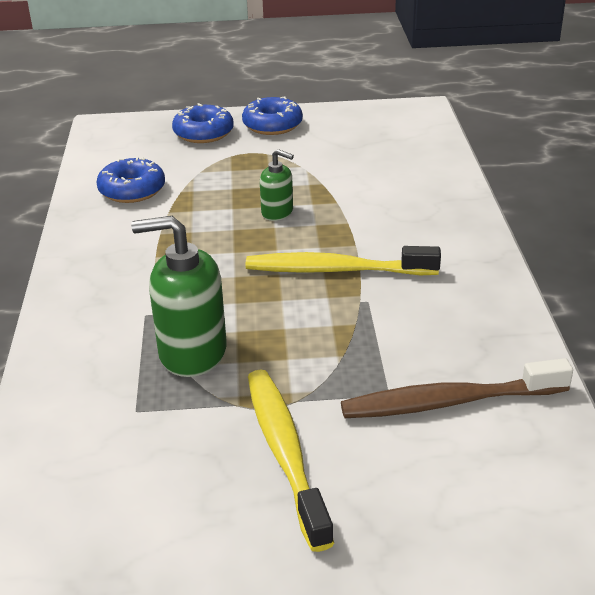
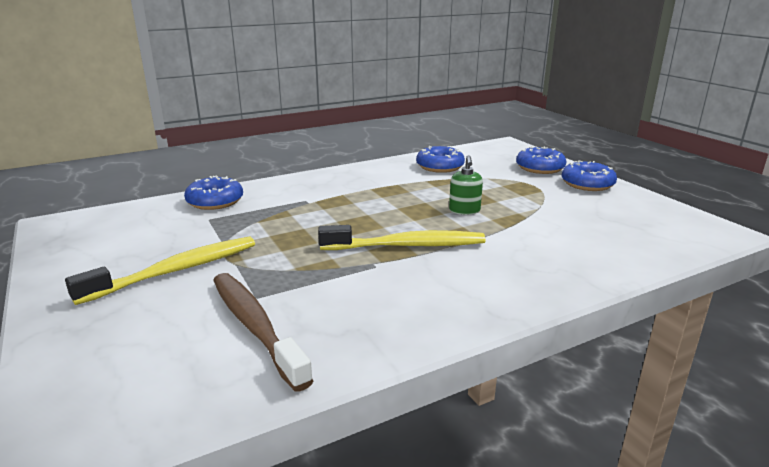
camera: 65 degrees right, 10 degrees down
green soap dispenser [131,216,227,377] -> none
yellow toothbrush [246,246,441,275] -> yellow toothbrush turned 105 degrees clockwise [318,225,486,250]
none -> blue donut [184,176,243,210]

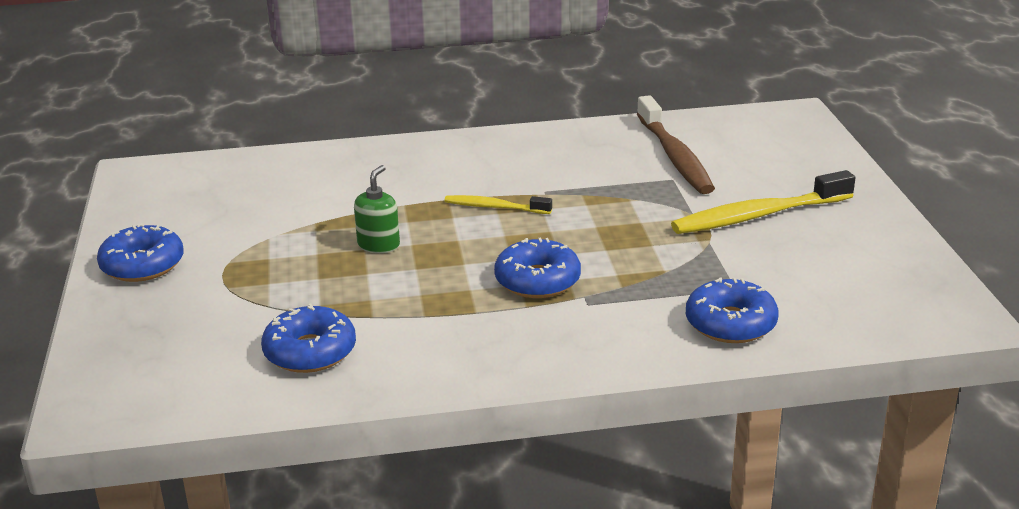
camera: 160 degrees left, 5 degrees up
yellow toothbrush [318,225,486,250] -> yellow toothbrush [445,195,552,214], size x0.56
blue donut [516,146,567,174] -> blue donut moved to [494,237,581,298]

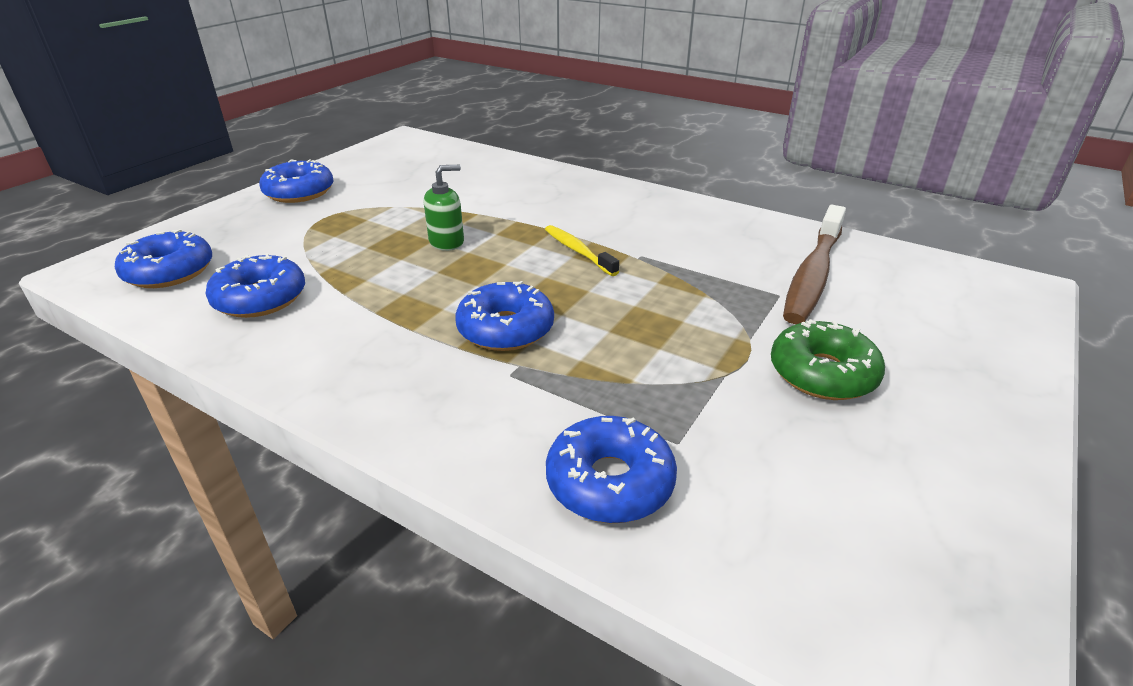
camera: 40 degrees right, 5 degrees up
yellow toothbrush [671,170,855,234] -> green donut [771,319,885,400]
none -> blue donut [115,229,212,288]

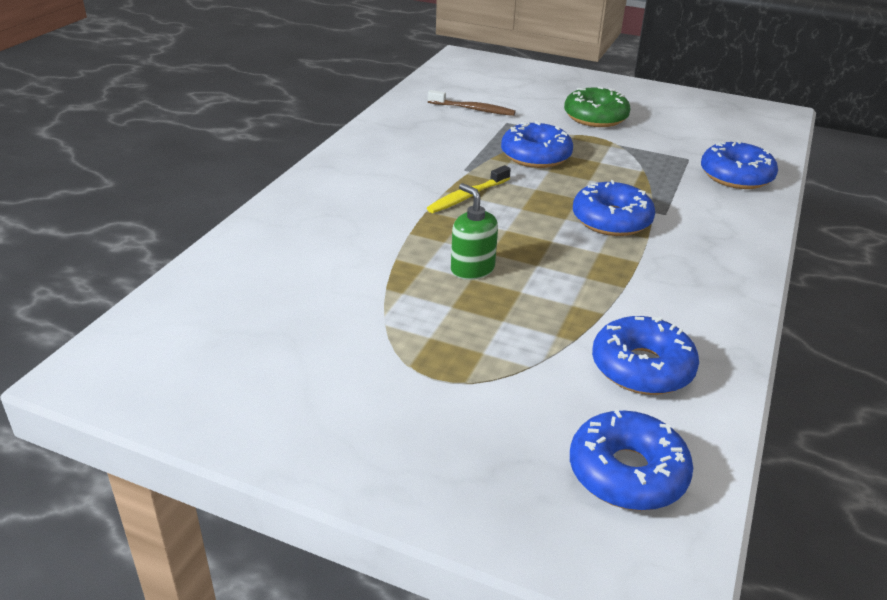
camera: 100 degrees left, 0 degrees up
blue donut [259,159,334,203] -> blue donut moved to [501,121,573,168]
brown toothbrush [783,205,846,324] -> brown toothbrush [428,90,516,116], size x0.56

